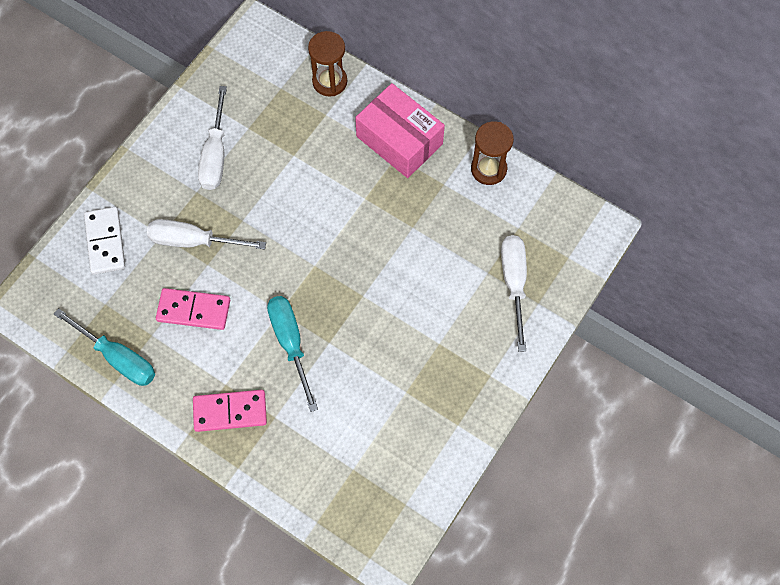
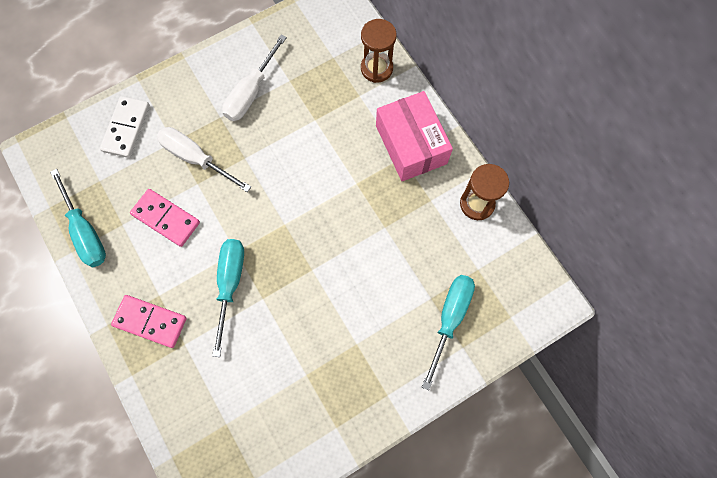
camera: 25 degrees right, 5 degrees up
white screwdriver [501,235,527,352] -> turquoise screwdriver [422,275,475,390]

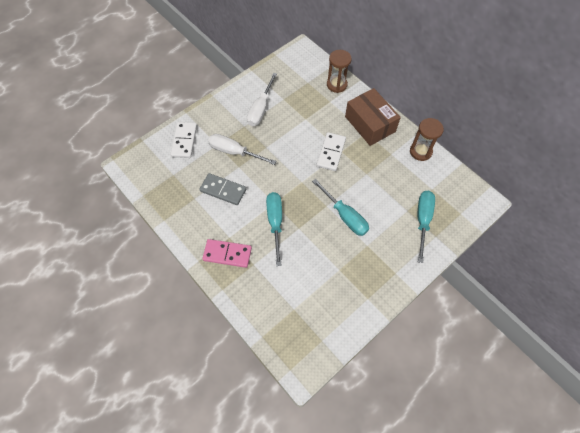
camera: 10 degrees left, 10 degrees down
turquoise screwdriver [50,169,106,268] -> turquoise screwdriver moved to [312,179,369,236]
pink domino [130,189,200,247] -> grey domino [199,173,246,205]
pink box [376,91,453,181] -> brown box [345,88,401,146]
none -> white domino [317,132,346,171]

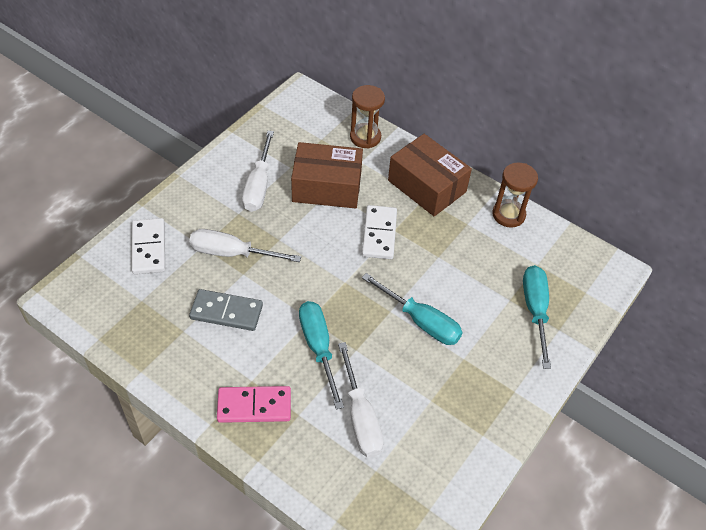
camera: 15 degrees left, 10 degrees down
none -> brown box [291,142,363,209]
none -> white screwdriver [338,342,384,457]

